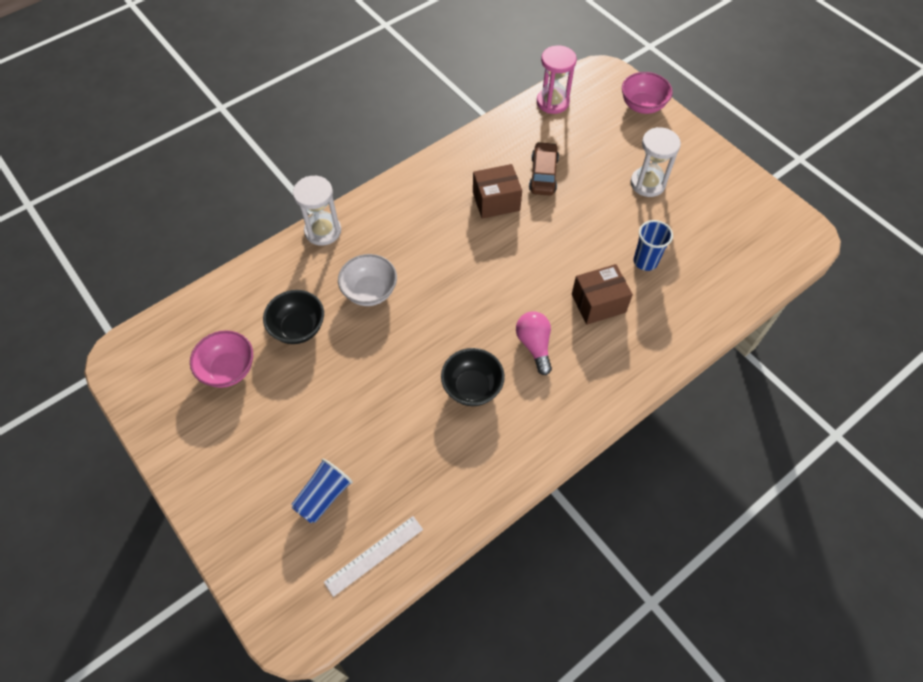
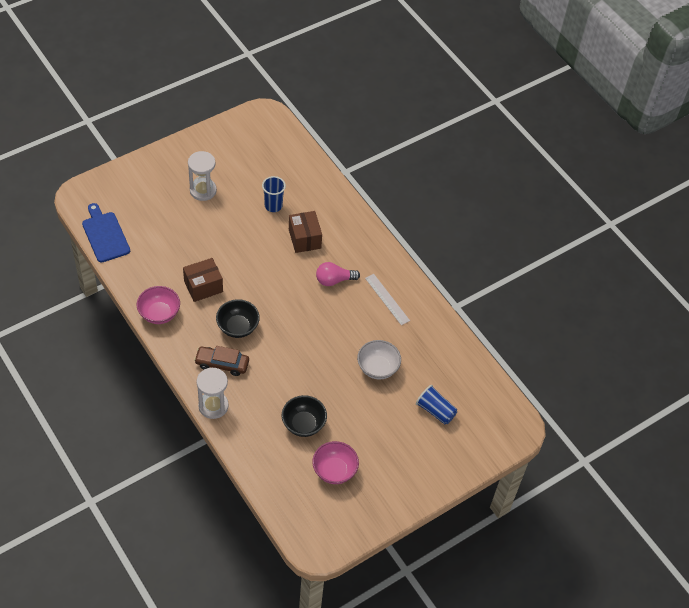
camera: 90 degrees left, 5 degrees down
white ruler [324,516,423,597] -> white ruler moved to [365,274,410,325]
white bowl [338,254,397,306] -> white bowl moved to [357,340,401,379]
black bowl [441,348,505,406] -> black bowl moved to [216,299,260,338]
brown box [473,164,522,219] -> brown box turned 75 degrees clockwise [183,258,223,302]
brown car [529,142,559,196] -> brown car moved to [194,346,249,376]
pink hourglass [537,45,577,114] -> blue cutting board [82,203,130,263]
pink bowl [622,72,673,114] -> pink bowl moved to [137,286,180,324]

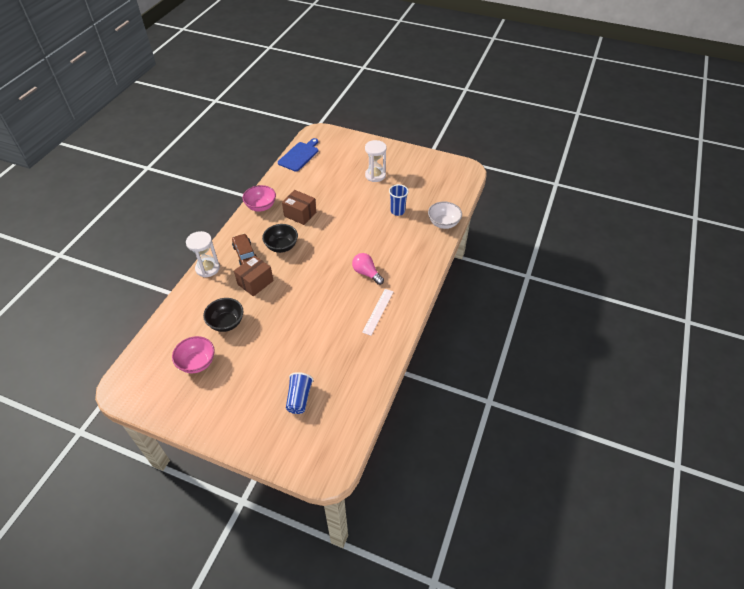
camera: 60 degrees right, 5 degrees down
brown box [289,211,322,253] -> brown box moved to [234,255,274,296]
white bowl [357,340,401,379] -> white bowl moved to [428,202,462,229]

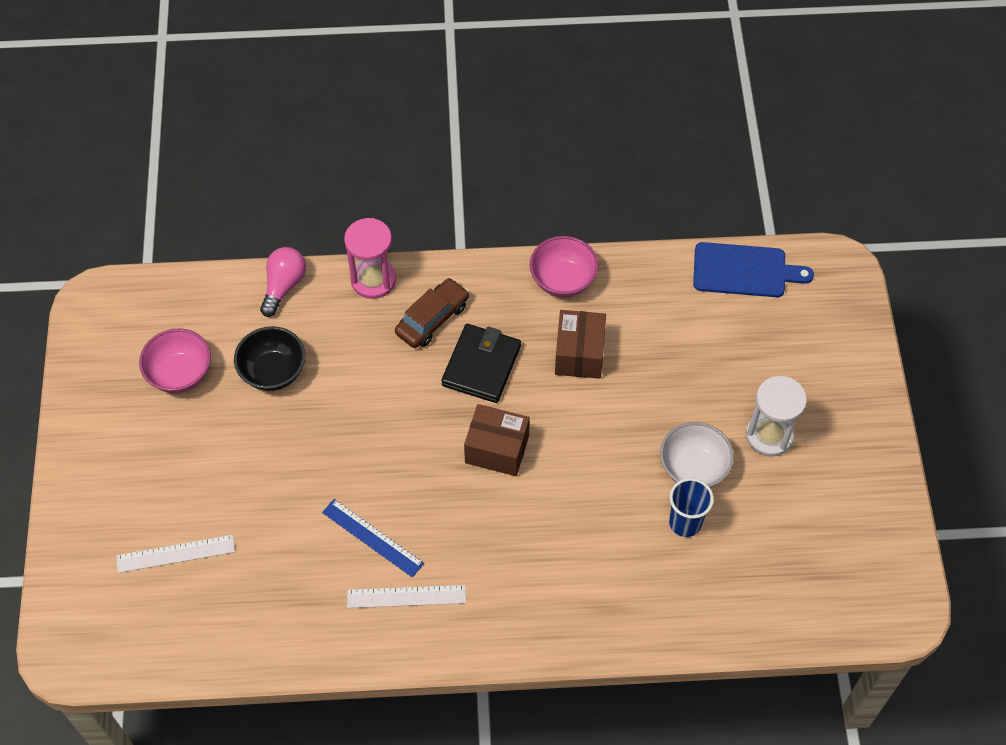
camera: 65 degrees right, 10 degrees up
white hourglass [186,231,220,277] -> pink hourglass [344,218,396,299]
brown box [234,255,274,296] -> brown box moved to [464,404,530,476]
black bowl [262,224,298,253] -> black wallet [441,324,521,403]
blue cup [286,372,313,414] -> white ruler [116,535,235,573]
pink light bulb [352,253,384,285] -> pink light bulb moved to [260,247,306,317]
white bowl [428,202,462,229] -> white bowl moved to [660,422,734,487]
none -> blue ruler [322,499,424,578]

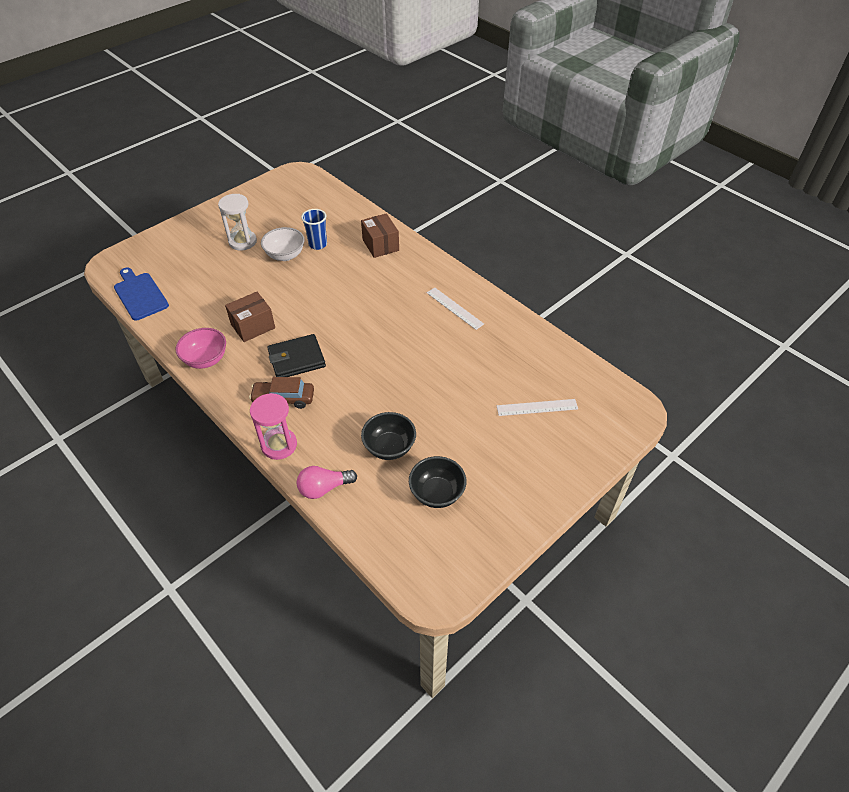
camera: 130 degrees left, 10 degrees down
white ruler [116,535,235,573] -> white ruler turned 45 degrees counterclockwise [497,399,578,416]
pink bowl [139,328,211,393] -> black bowl [409,456,467,508]
blue ruler [322,499,424,578] -> none
brown box [464,404,530,476] -> brown box moved to [361,213,399,258]

